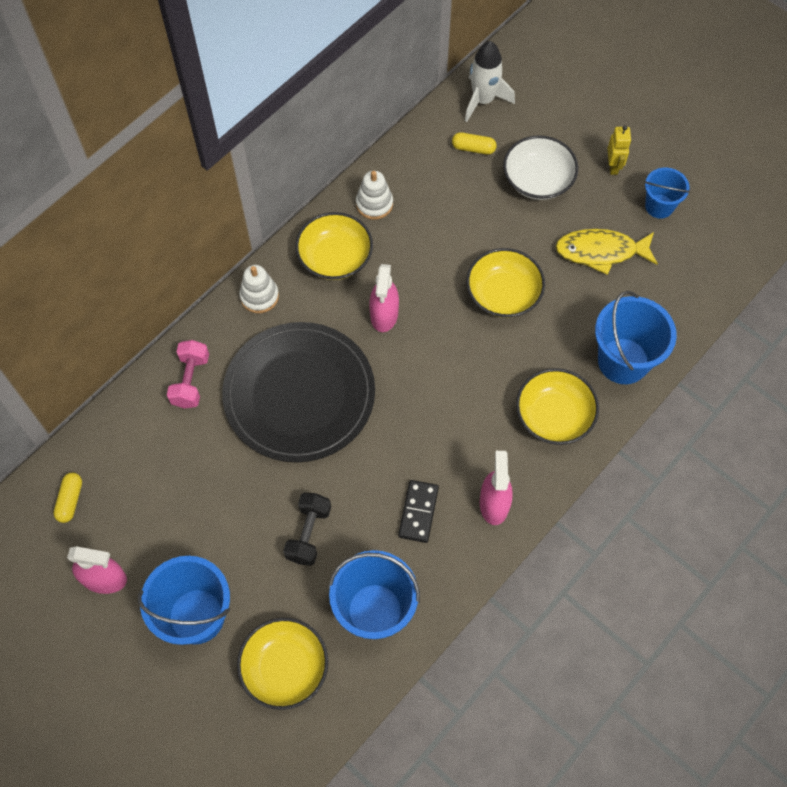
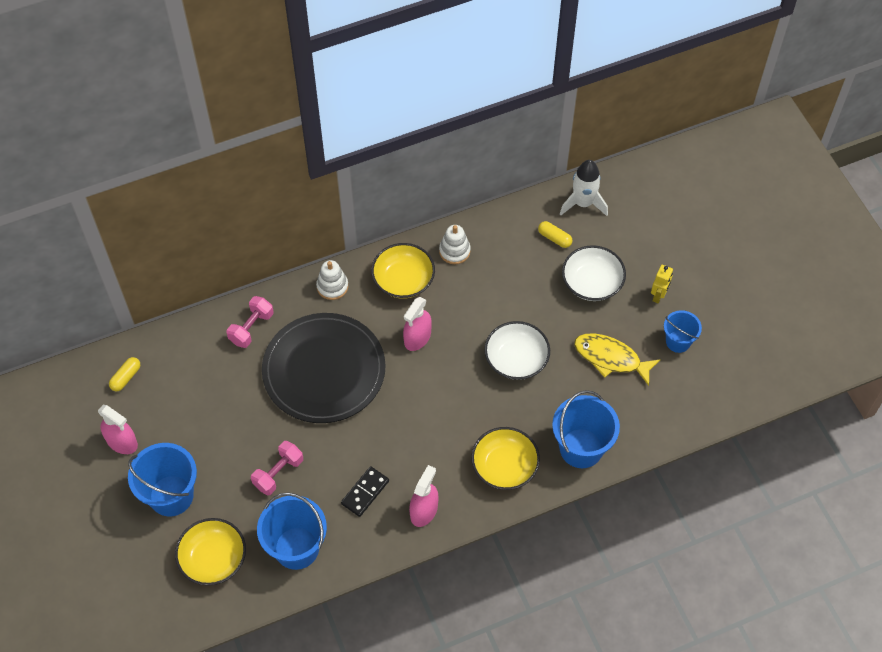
camera: 25 degrees right, 5 degrees down
black dumbbell [283,493,331,566] -> pink dumbbell [251,441,303,495]
yellow bowl [466,248,545,318] -> white bowl [484,321,550,380]

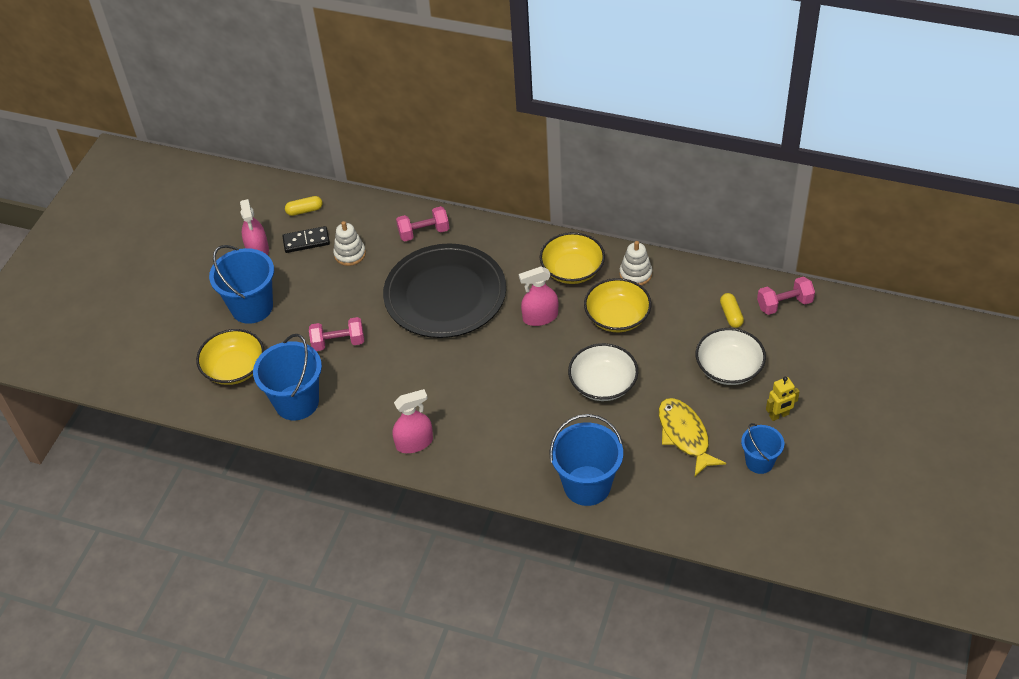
camera: 45 degrees right, 10 degrees down
white stacking toy [316,260,348,300] -> white stacking toy moved to [333,221,366,266]
black domino [341,466,389,517] -> black domino moved to [282,226,330,253]
yellow bowl [471,427,540,490] -> yellow bowl moved to [584,278,652,332]
white rocket [560,160,608,216] -> pink dumbbell [757,276,815,315]

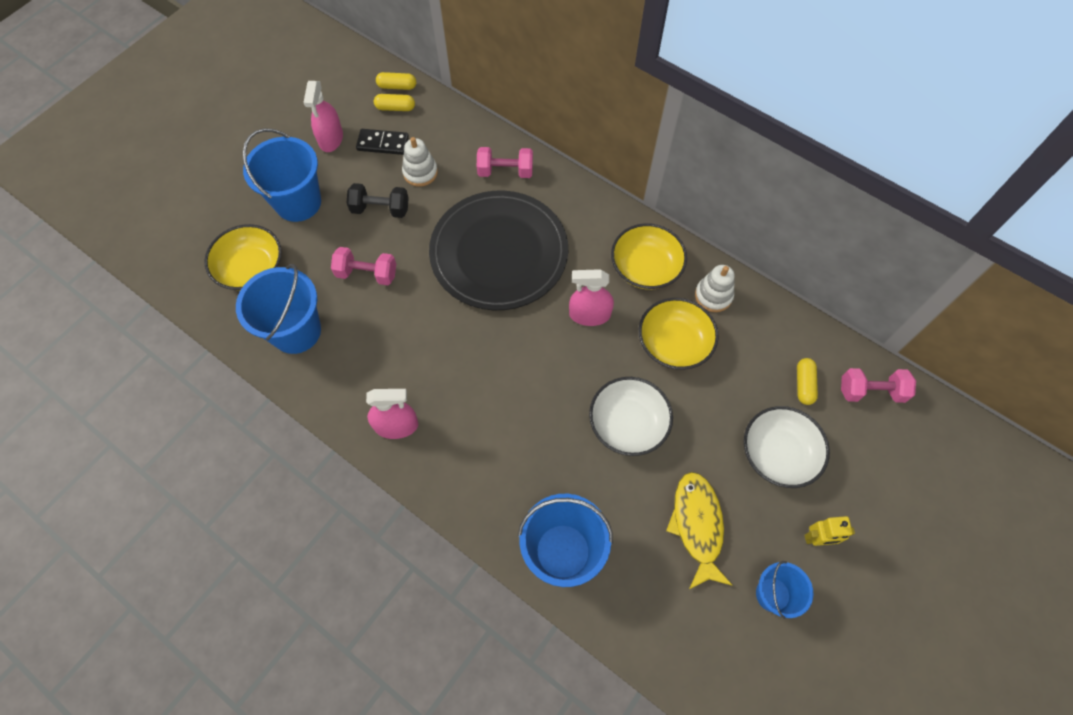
camera: 15 degrees right, 15 degrees up
none -> black dumbbell [347,183,409,218]
none -> yellow capsule [376,72,416,90]

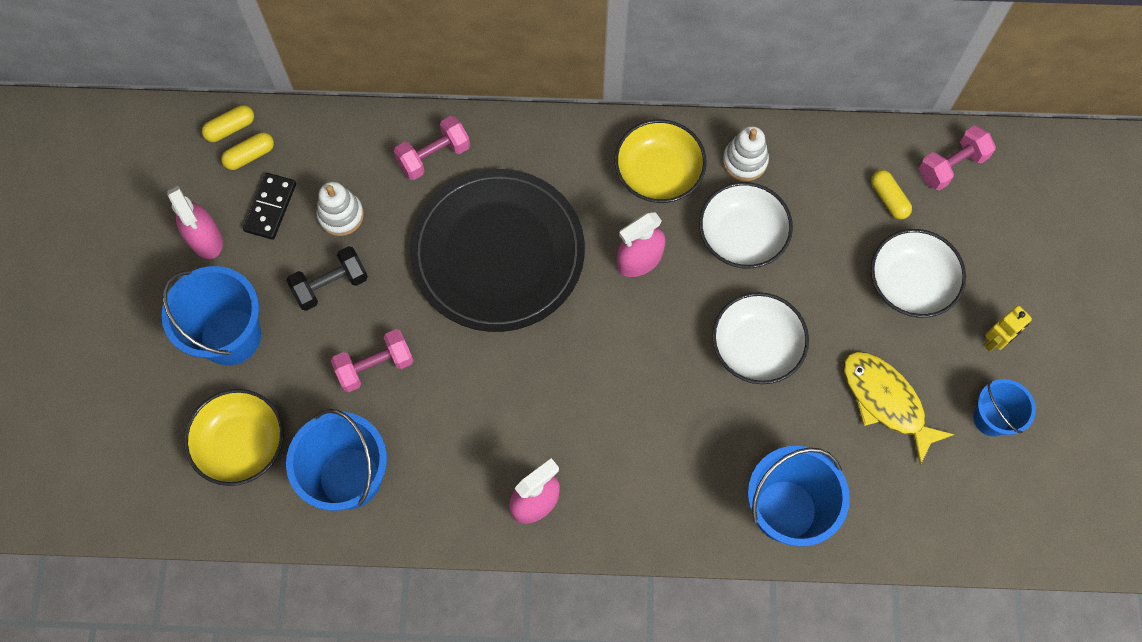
camera: 35 degrees left, 5 degrees up
black domino [356,129,409,155] -> black domino turned 45 degrees counterclockwise [243,173,296,240]
yellow bowl [639,298,719,370] -> white bowl [699,182,793,268]

